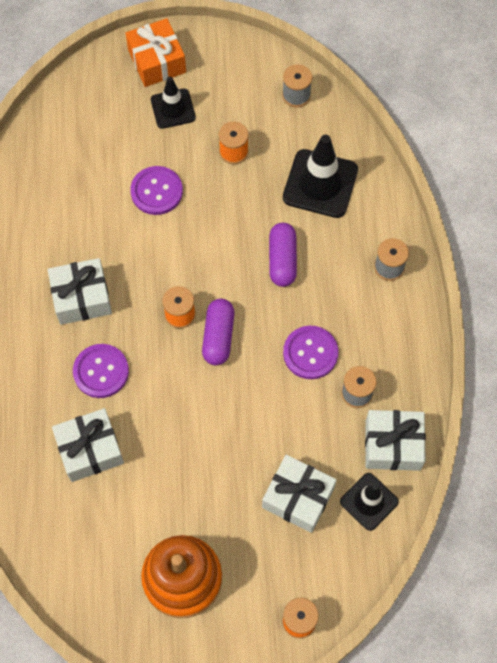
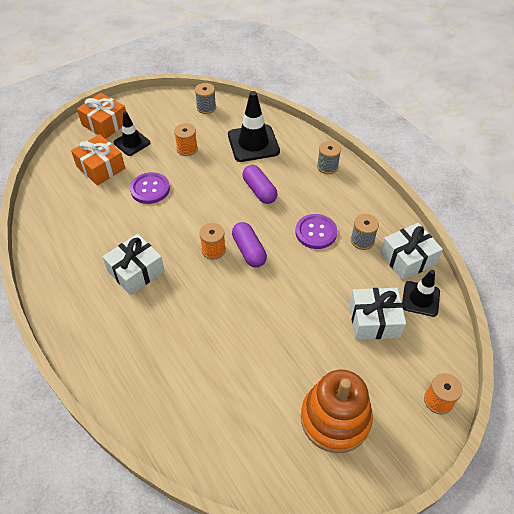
camera: 30 degrees left, 15 degrees down
white gift [52,408,124,482] -> none
purple button [73,344,129,398] -> none
none -> orange gift [71,134,125,186]

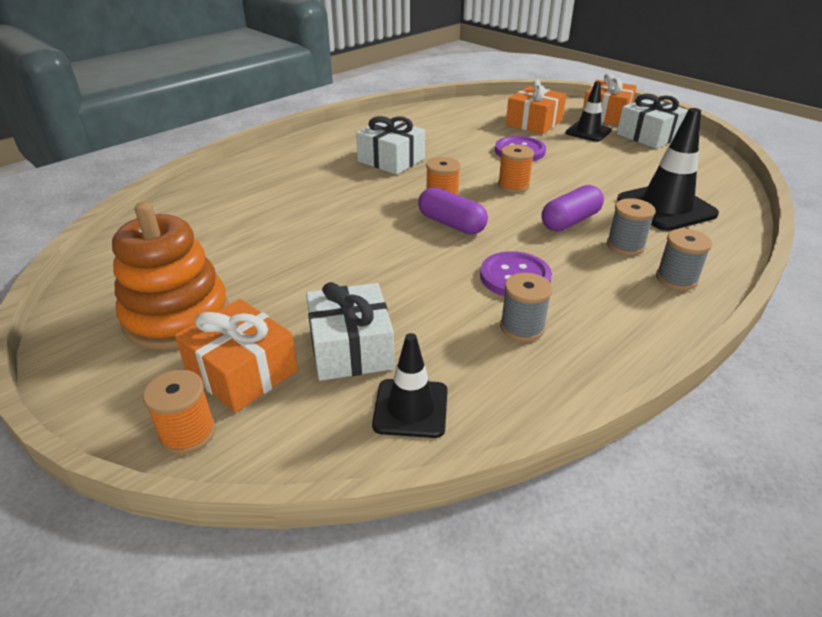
camera: 80 degrees right, 15 degrees down
orange spool [174,123,198,156] -> orange spool moved to [498,145,534,193]
grey spool [195,83,216,114] -> grey spool moved to [607,198,655,255]
purple capsule [232,222,267,267] -> purple capsule turned 75 degrees clockwise [418,187,488,234]
white gift [380,223,443,280] -> white gift moved to [617,94,688,149]
none -> orange gift [175,299,298,413]

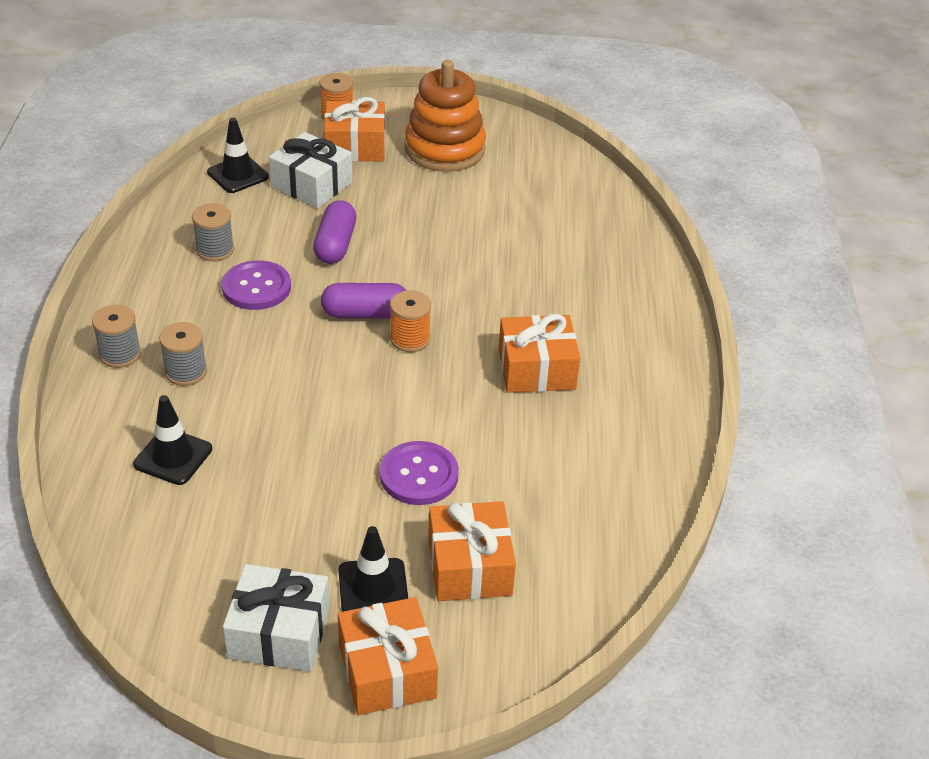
camera: 135 degrees right, 5 degrees up
white gift [356,116,425,175] -> orange gift [499,314,580,393]
orange spool [498,145,534,193] -> none
purple capsule [541,185,604,231] -> purple capsule moved to [313,200,356,264]
black traffic cone [617,108,719,231] -> black traffic cone [133,395,212,485], size x0.62

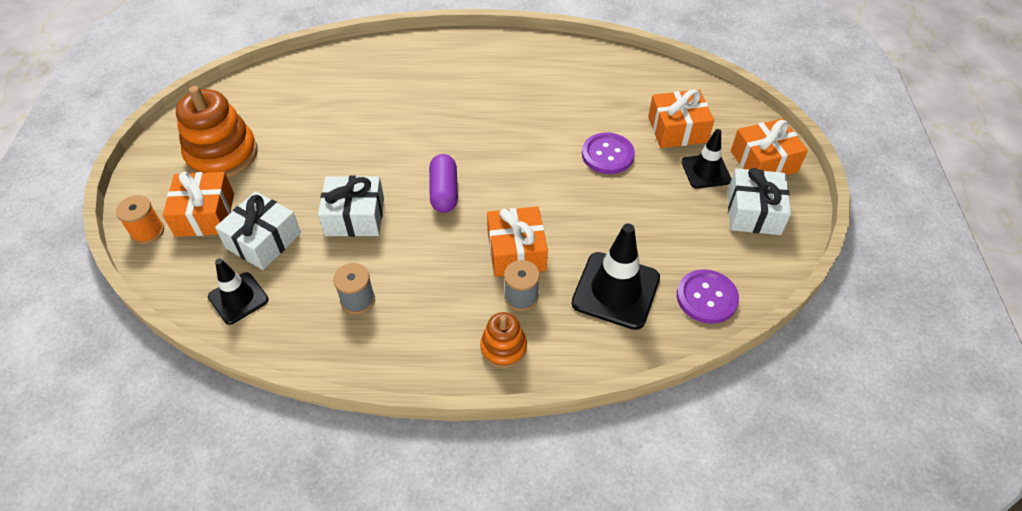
camera: 90 degrees left, 10 degrees up
grey spool [92,305,141,368] -> orange stacking toy [480,312,527,368]
black traffic cone [133,395,212,485] -> black traffic cone [571,223,660,330], size x1.60
purple button [222,260,291,310] -> purple button moved to [677,269,739,324]
purple capsule [313,200,356,264] -> white gift [318,176,384,237]
orange spool [390,291,431,352] -> none
orange gift [499,314,580,393] -> orange gift moved to [487,206,548,277]

